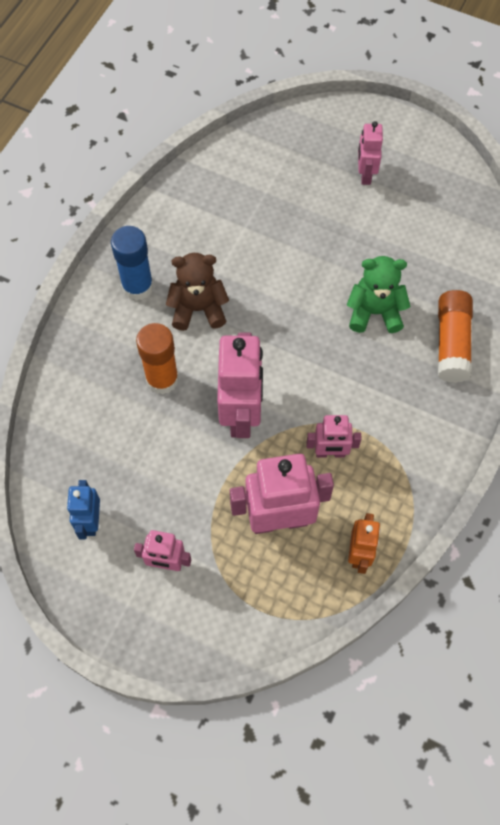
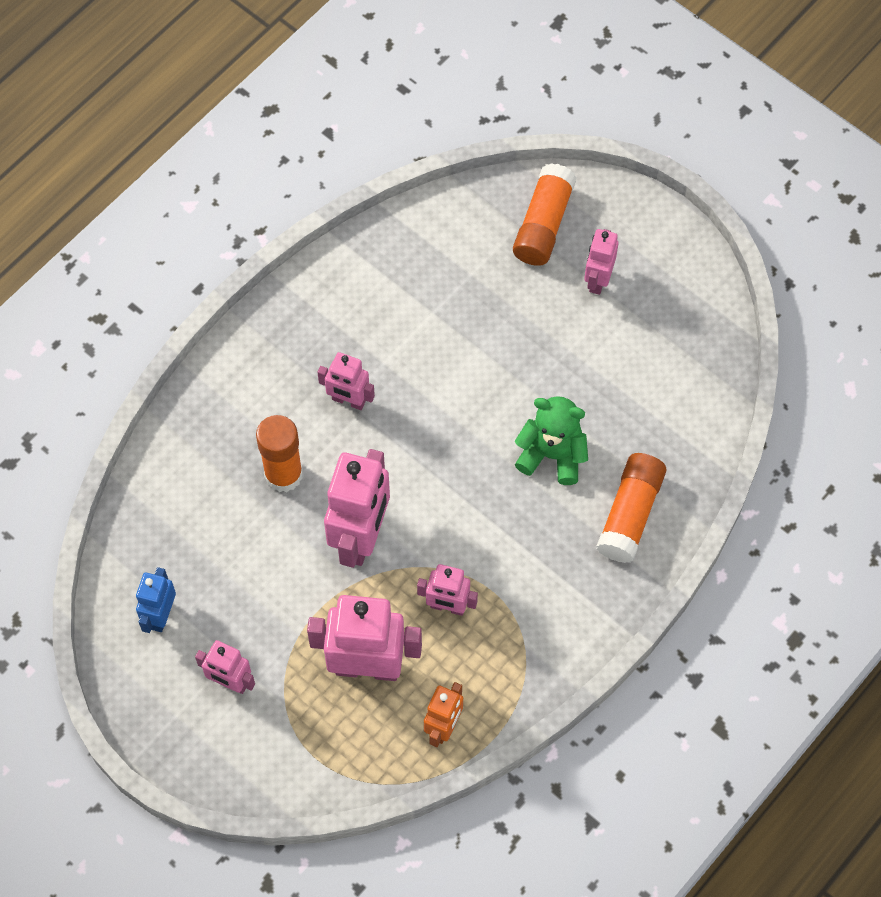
camera: 15 degrees right, 0 degrees up
blue glue stick [111,226,153,301] -> none
brown teddy bear [166,253,229,331] -> pink robot [318,352,375,410]
none -> orange glue stick [513,163,577,266]

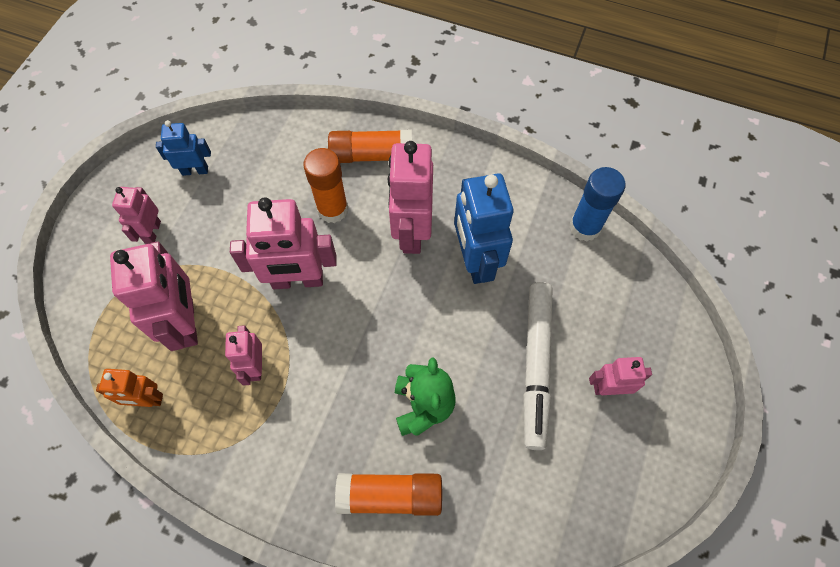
camera: 70 degrees right, 0 degrees up
pink robot [318,352,375,410] -> pink robot [387,141,433,254], size x1.81
orange glue stick [513,163,577,266] -> orange glue stick moved to [328,130,412,163]
none -> blue robot [454,173,514,284]
none -> white marker [523,282,553,450]
none -> blue glue stick [569,167,625,241]

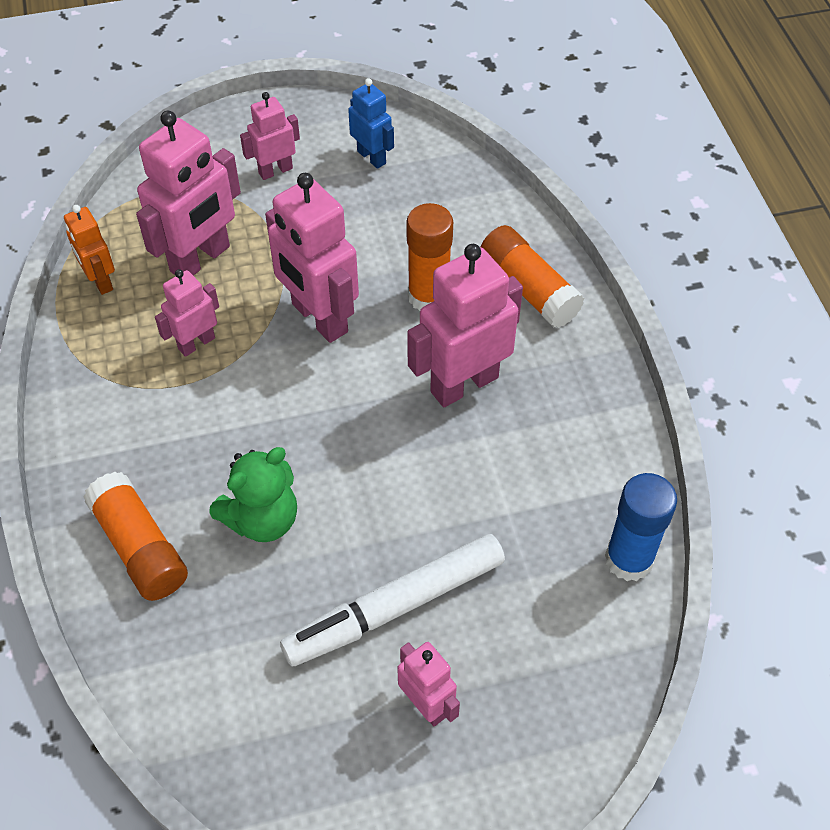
camera: 55 degrees right, 10 degrees down
blue robot [454,173,514,284] -> none

